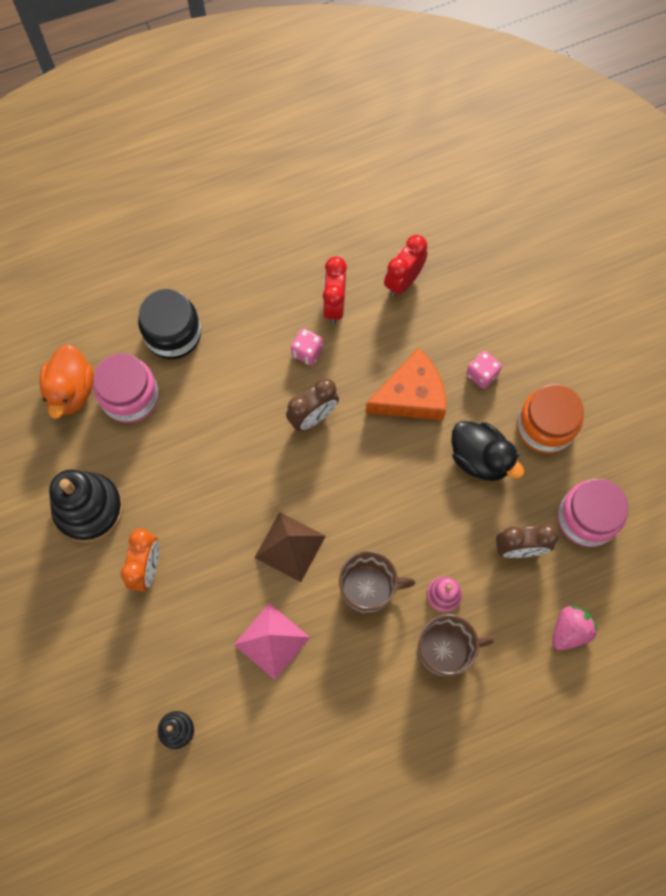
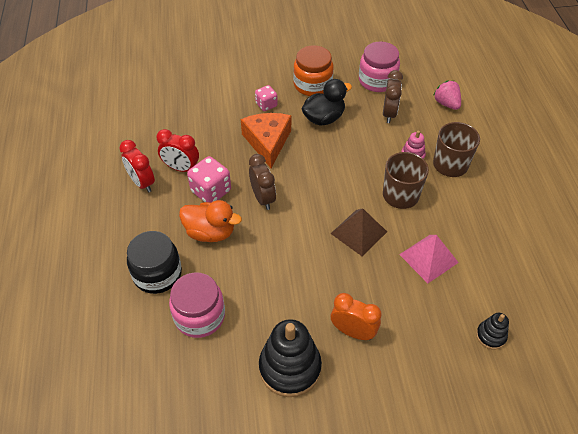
camera: 75 degrees left, 20 degrees down
orange duck [39,344,94,419] -> orange duck moved to [179,200,242,242]
pink dice [291,329,323,365] -> pink dice [187,156,231,203], size x1.62
red clock [384,235,428,296] -> red clock moved to [119,140,155,192]

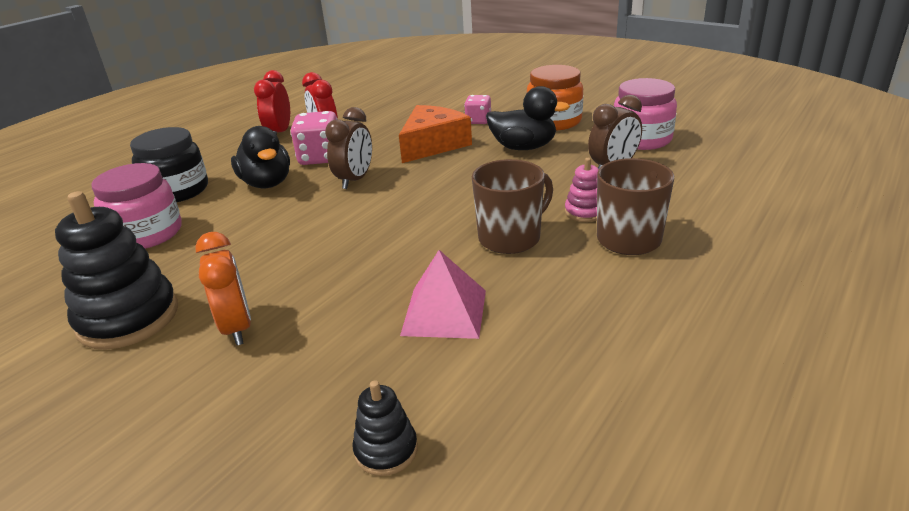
camera: 45 degrees right, 20 degrees down
orange duck [179,200,242,242] -> black duck [231,126,290,188]
brown pyramid [330,208,387,256] -> none
pink strawberry [434,81,461,110] -> none

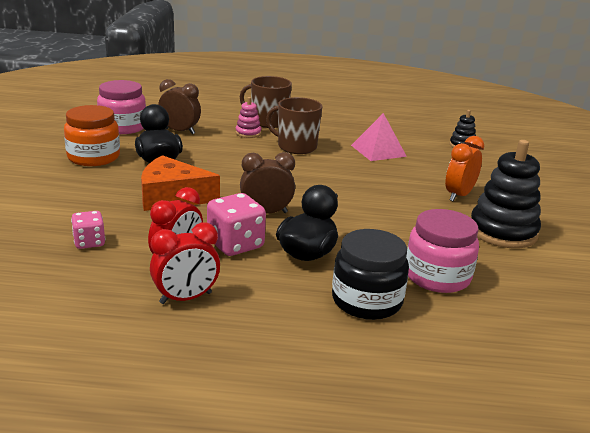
camera: 125 degrees left, 5 degrees down
pink dice [464,95,491,124] -> pink dice moved to [71,211,105,249]

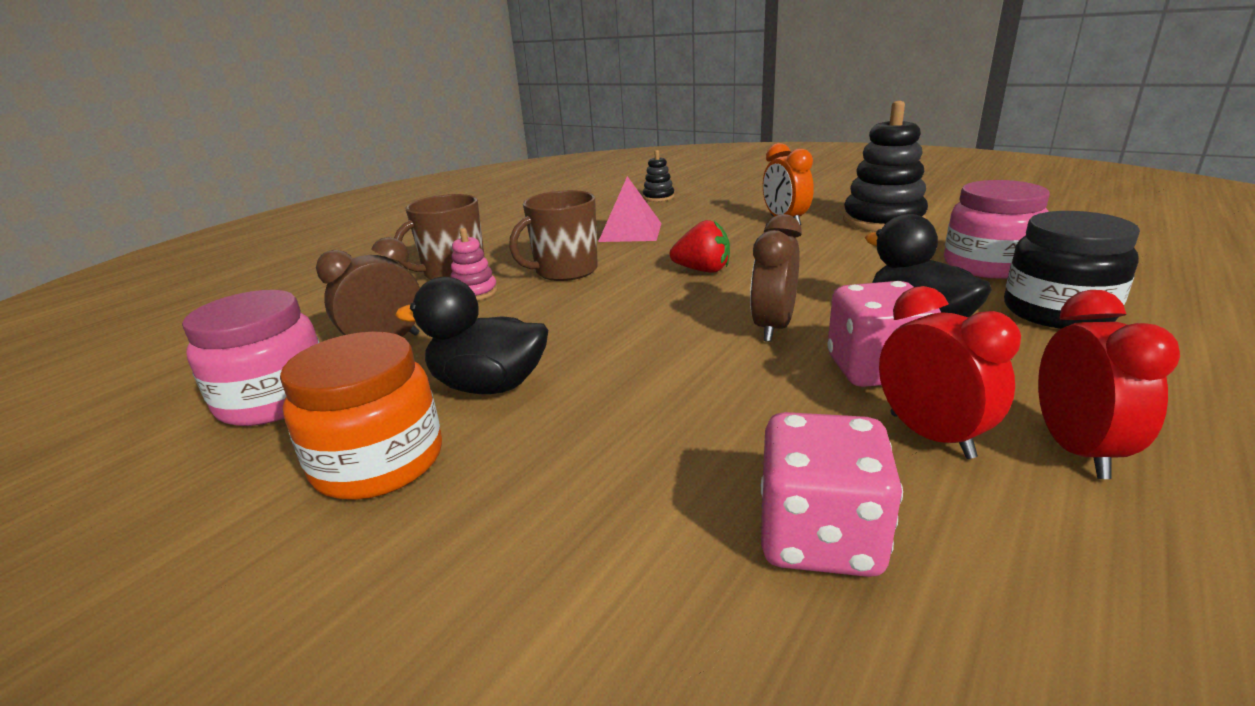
camera: 55 degrees left, 0 degrees up
pink dice [71,211,105,249] -> pink dice [760,412,903,577], size x1.62
orange cheese [141,155,220,211] -> none
none -> red strawberry [670,220,730,273]

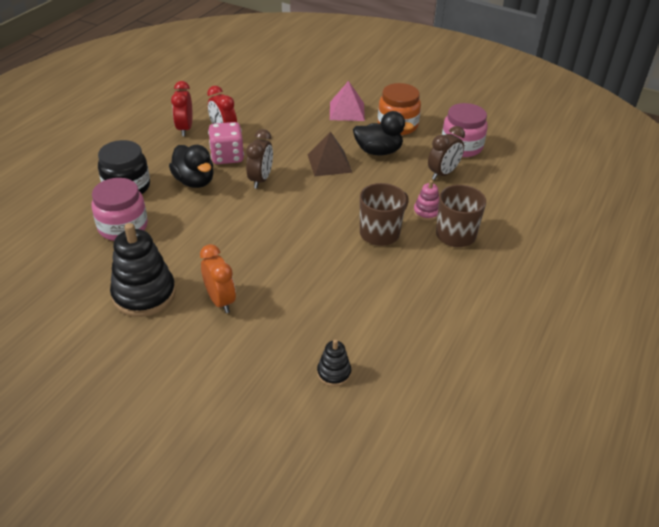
camera: 170 degrees right, 15 degrees up
pink pyramid [598,176,661,242] -> pink pyramid moved to [330,81,365,121]
red strawberry [670,220,730,273] -> none
pink dice [760,412,903,577] -> none
none -> brown pyramid [307,131,352,176]

